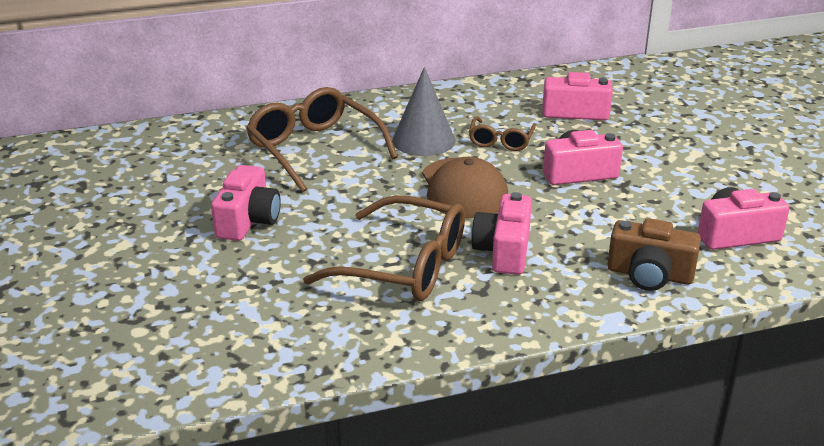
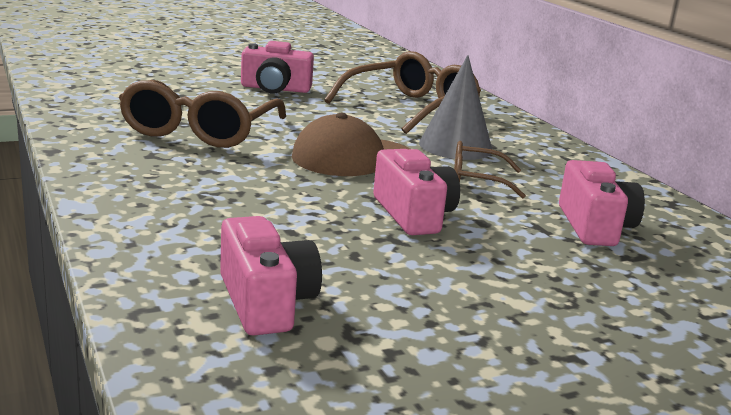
camera: 80 degrees right, 10 degrees down
pink camera [471,192,532,275] -> none
brown camera [607,218,701,291] -> none

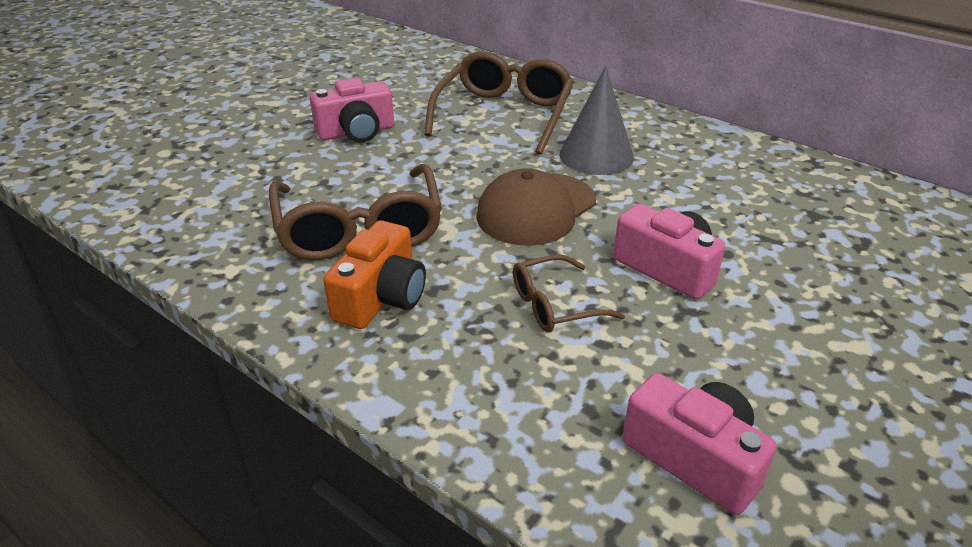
camera: 25 degrees left, 15 degrees up
brown glasses [454,141,526,198] -> brown glasses moved to [513,254,625,332]
pink camera [559,160,645,246] -> none
none -> orange camera [323,220,426,329]

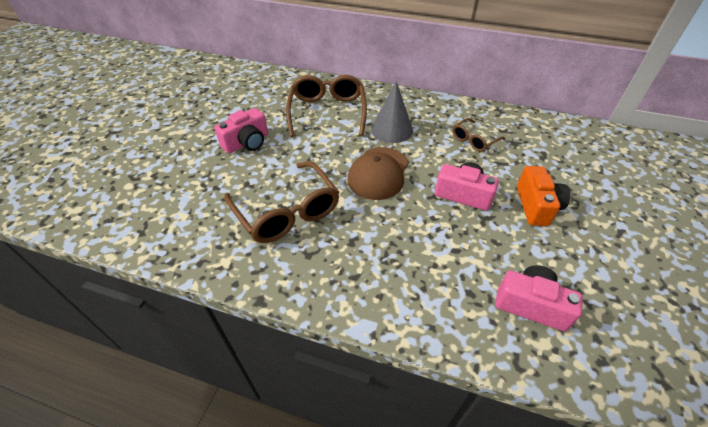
camera: 20 degrees left, 10 degrees up
orange camera [323,220,426,329] -> orange camera moved to [517,166,570,226]
brown glasses [513,254,625,332] -> brown glasses moved to [453,118,505,152]

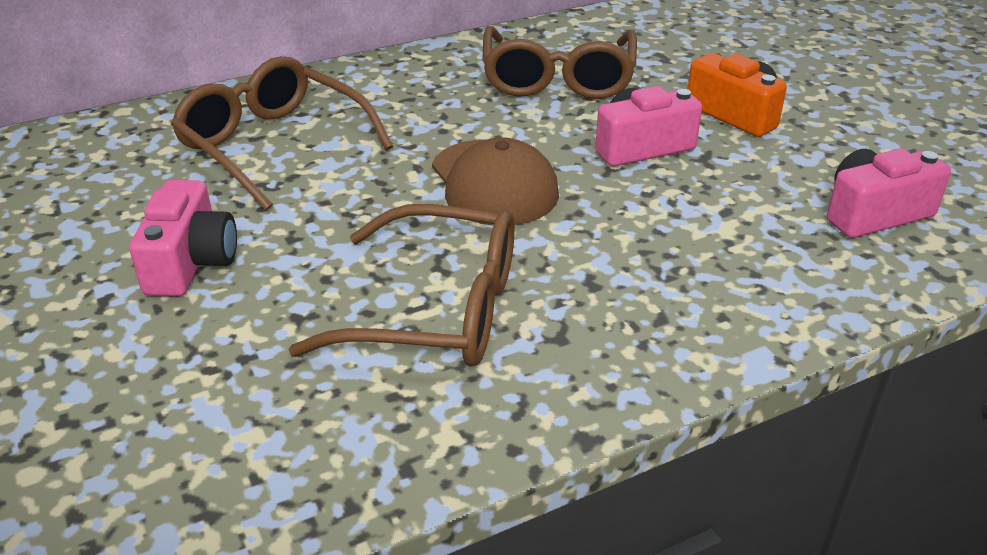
camera: 45 degrees left, 10 degrees down
grey cone [371,81,413,143] -> none
brown glasses [453,118,505,152] -> brown glasses [482,26,637,99], size x1.88

